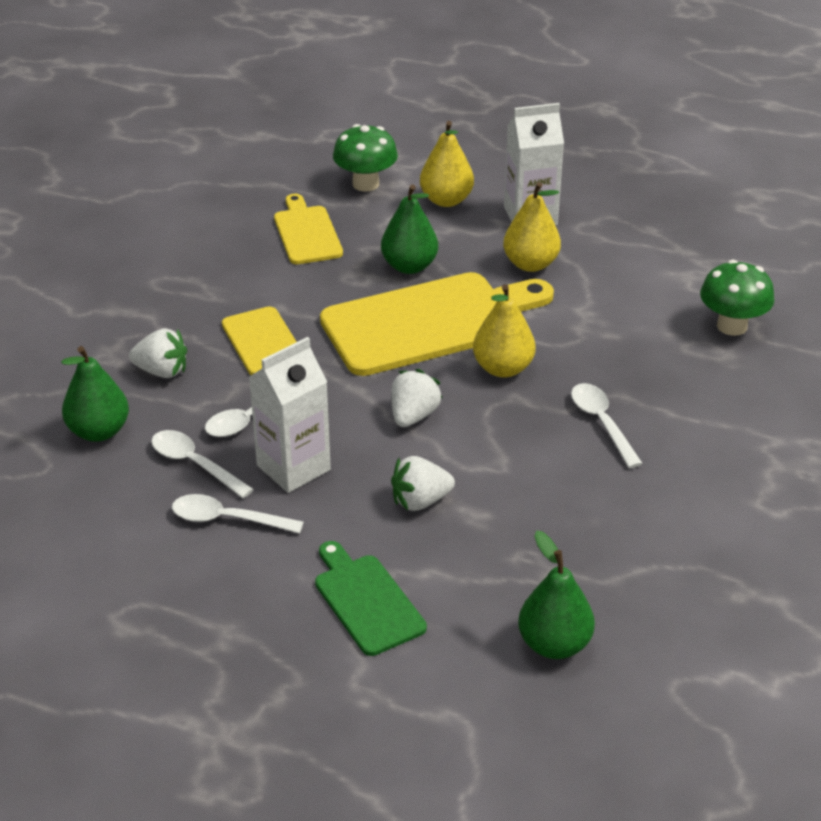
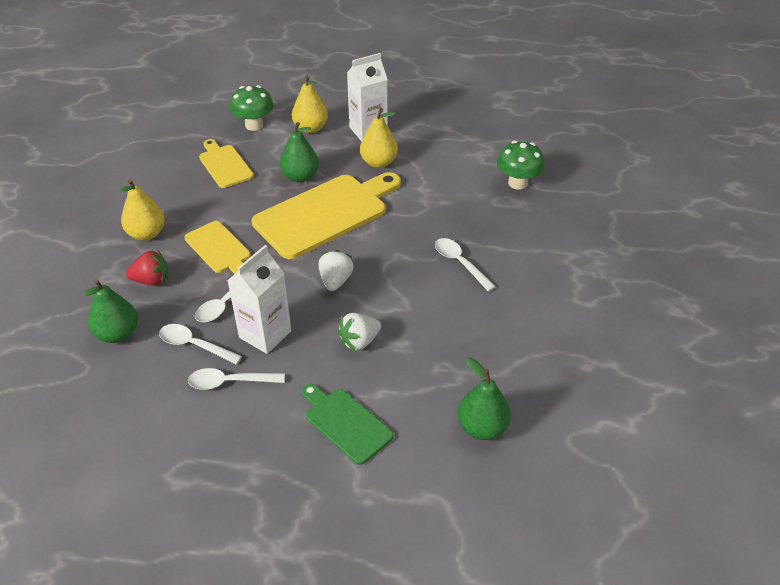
camera: 15 degrees left, 5 degrees up
white strawberry [129,328,187,378] -> red strawberry [126,250,168,286]
yellow pear [473,284,536,378] -> yellow pear moved to [120,179,165,240]

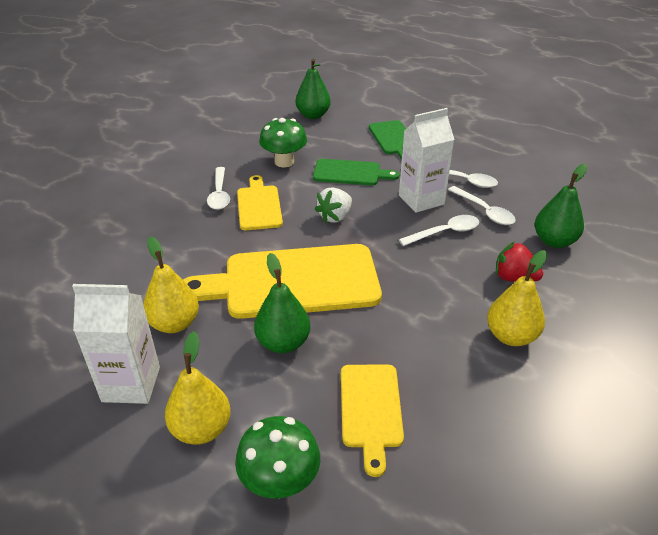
camera: 150 degrees left, 5 degrees down
yellow cutting board [184,221,250,274] -> yellow cutting board moved to [237,175,283,230]
white strawberry [338,313,381,352] -> green cutting board [313,159,399,185]
green mushroom [497,141,545,190] -> green mushroom moved to [259,118,307,167]

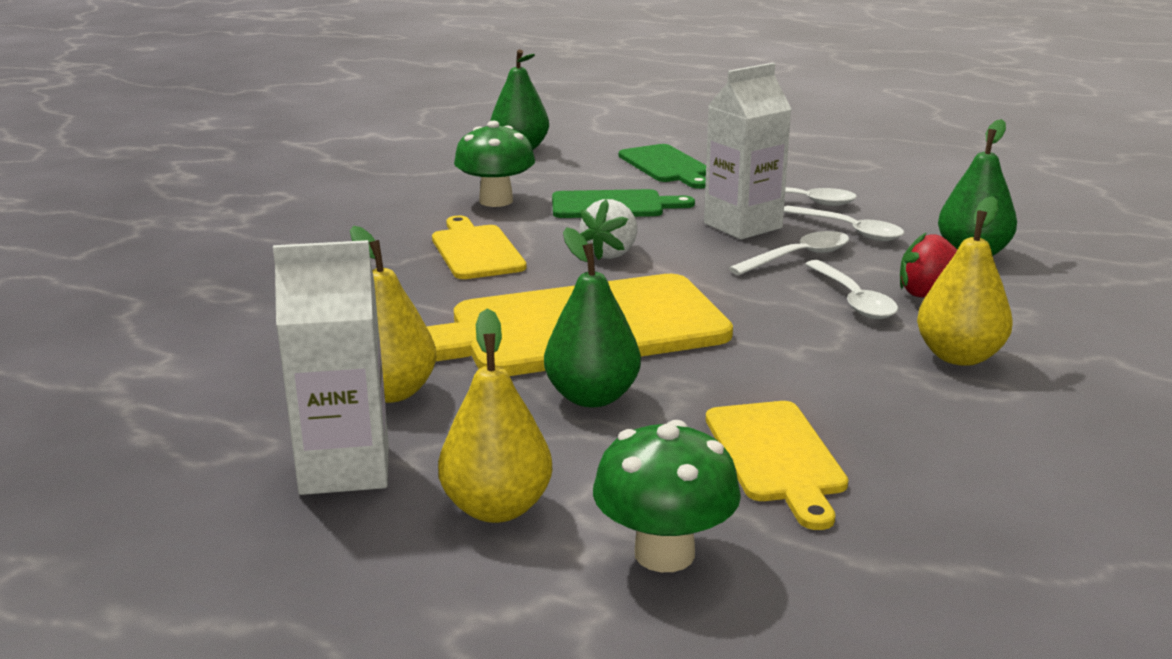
camera: 10 degrees left, 15 degrees down
white spoon [207,167,230,210] -> white spoon moved to [805,260,898,319]

